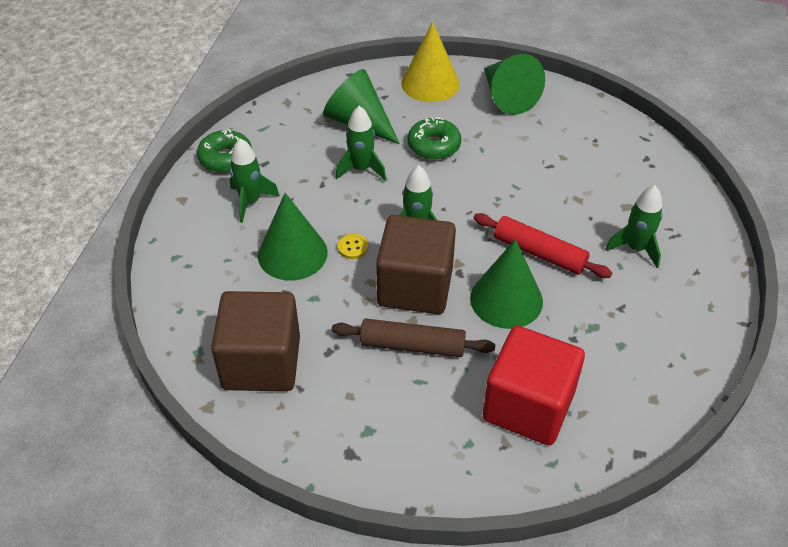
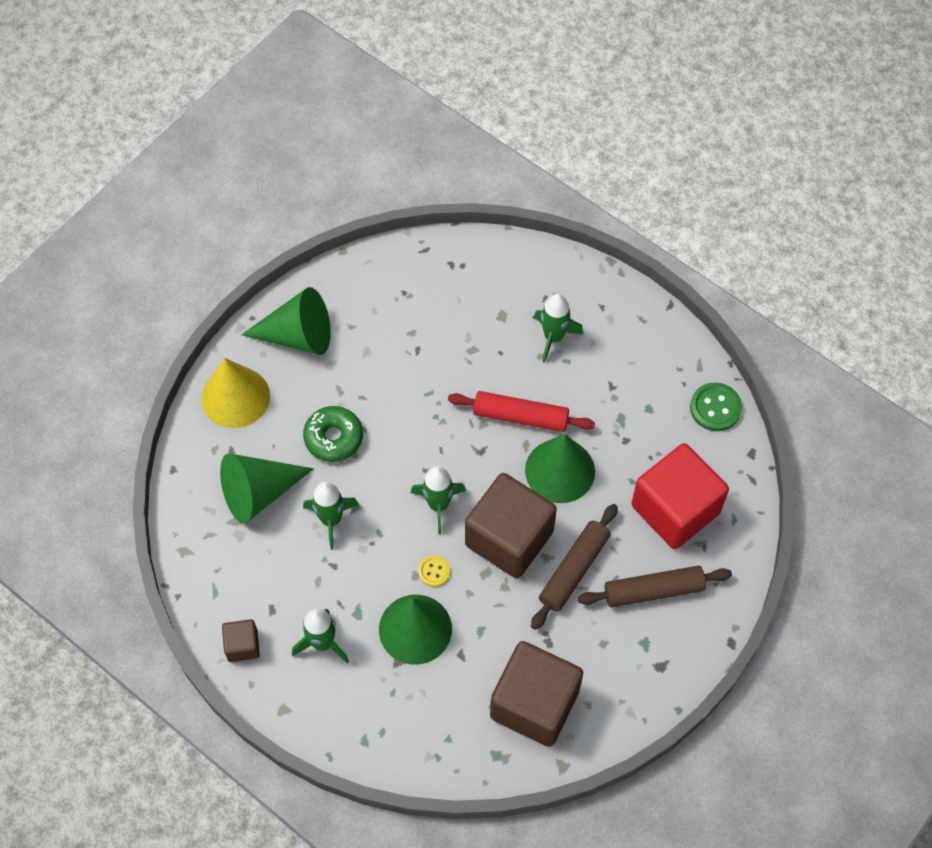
camera: 65 degrees left, 15 degrees up
green donut [197,129,252,172] -> brown cube [222,619,260,662]
red rolling pin [474,213,612,278] -> red rolling pin turned 45 degrees clockwise [448,391,595,432]
none -> brown rolling pin [578,566,732,608]
none -> green button [690,382,742,431]

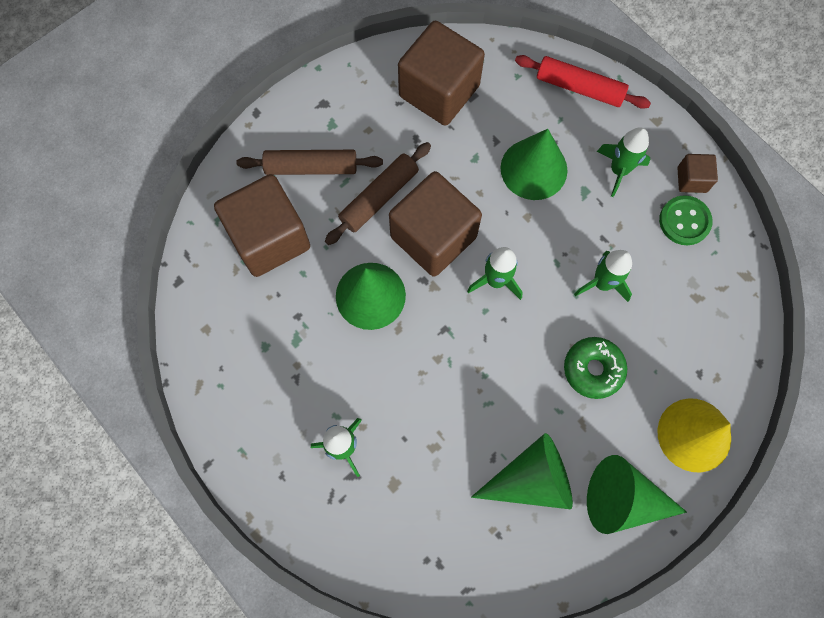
camera: 170 degrees left, 10 degrees up
green cone [220,453,314,523] -> green cone moved to [471,433,573,509]
yellow button [418,555,450,587] -> none
red rolling pin [448,391,595,432] -> red rolling pin moved to [515,55,651,109]
red cube [631,443,729,549] -> brown cube [214,174,310,277]
green button [690,382,742,431] -> green button moved to [659,195,713,245]

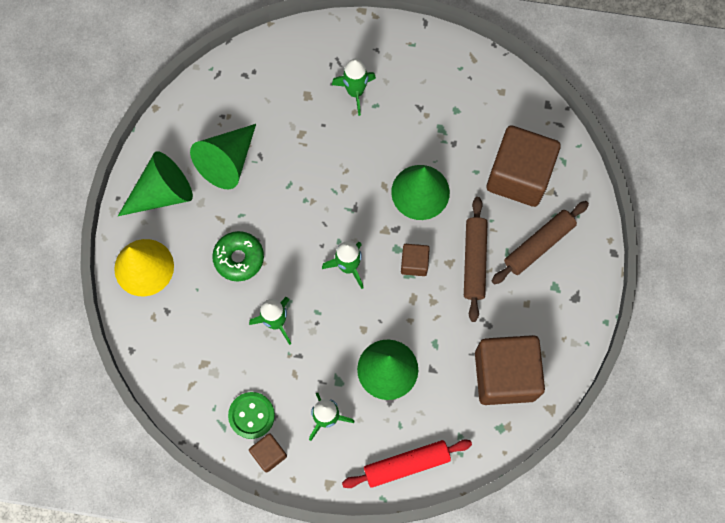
camera: 140 degrees right, 0 degrees up
brown cube [389,171,482,277] -> brown cube [401,244,430,276], size x0.46

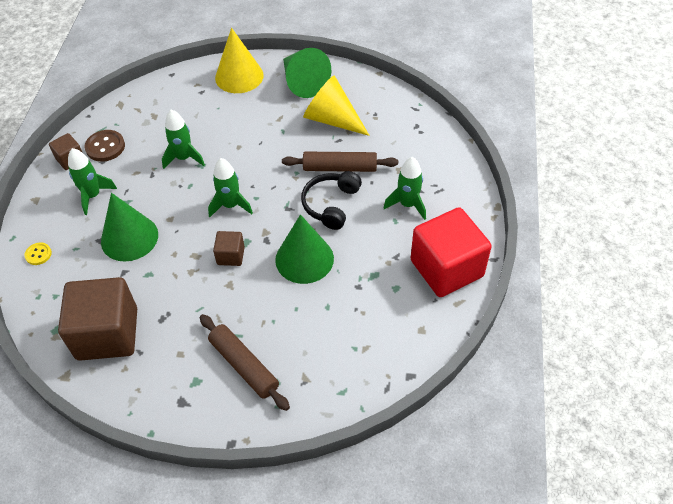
camera: 90 degrees right, 20 degrees down
green cone [190,124,256,189] -> yellow cone [303,75,370,136]
green donut [212,231,264,282] -> none
green button [228,392,275,439] -> brown button [85,130,125,162]
red rolling pin [342,439,472,488] -> yellow button [24,242,52,265]
brown rolling pin [464,197,488,322] -> brown rolling pin moved to [282,152,398,172]
brown cube [486,125,561,207] -> none
none -> black headphones [301,171,362,230]
none -> red cube [411,207,492,297]

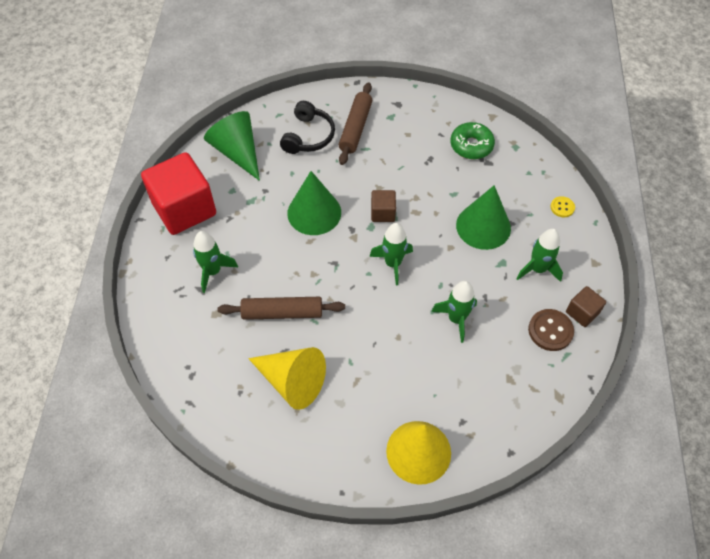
camera: 175 degrees right, 5 degrees up
brown cube [58,277,137,361] -> green donut [450,122,495,159]
brown rolling pin [200,314,290,411] -> brown rolling pin turned 60 degrees clockwise [339,82,372,165]
green cone [283,48,331,98] -> green cone moved to [204,111,260,181]
black headphones [301,171,362,230] -> black headphones moved to [280,101,335,154]

